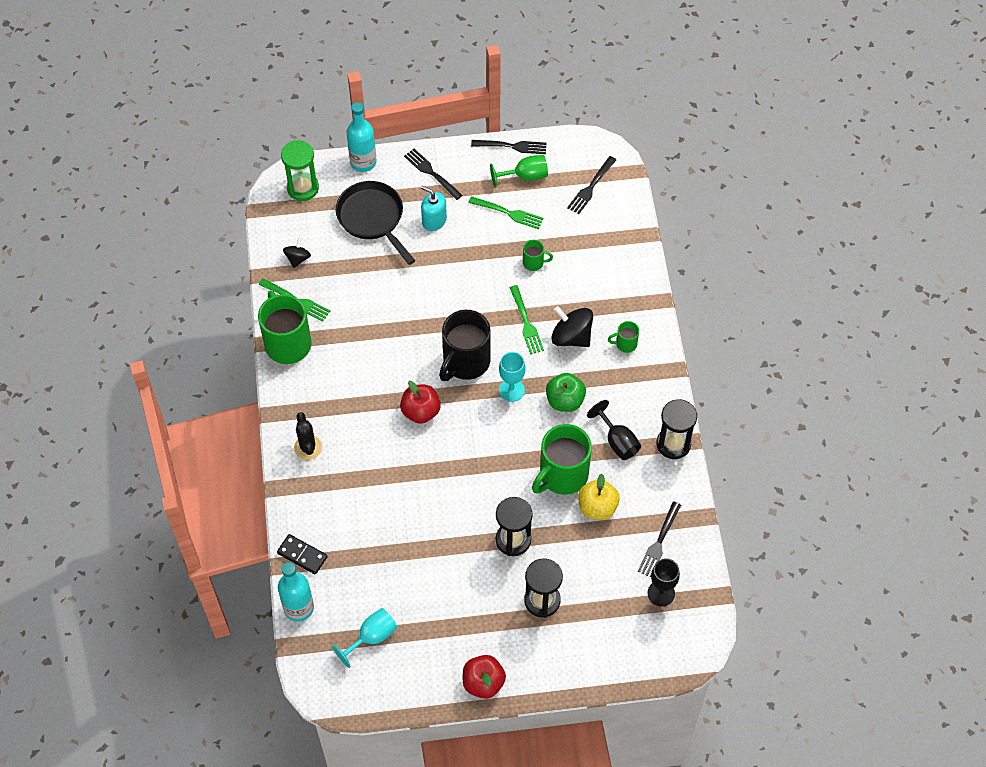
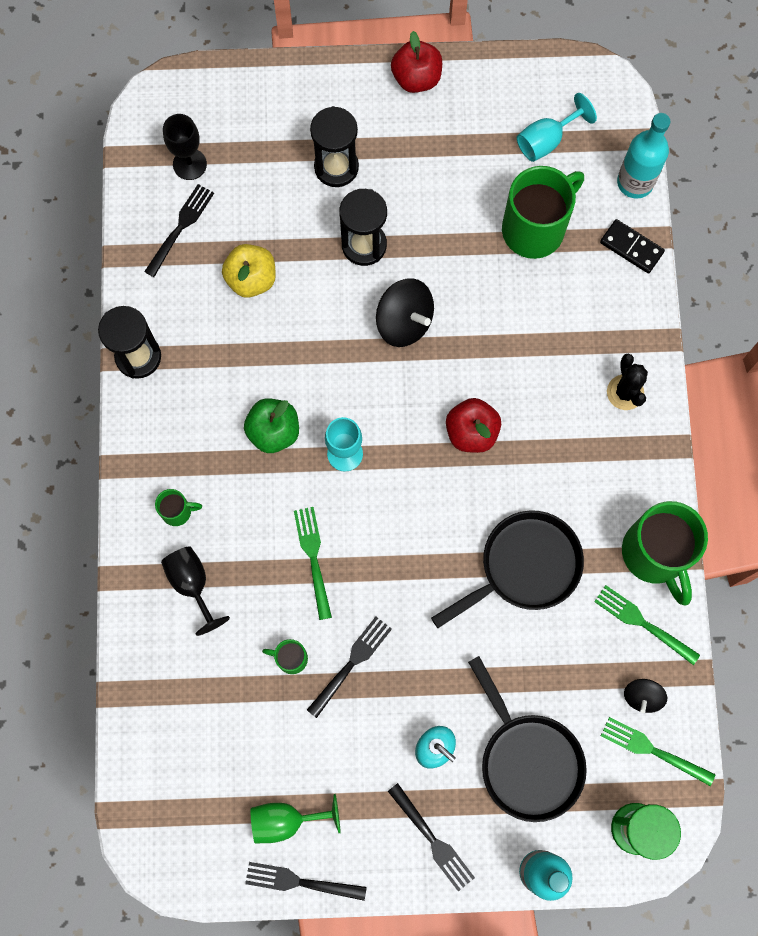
camera: 175 degrees left, 15 degrees up
black mug [439,310,491,381] -> none
green fork [468,196,543,229] -> green fork moved to [601,717,715,786]
green mug [532,424,592,495] -> green mug moved to [502,166,584,259]
black spinning top [551,306,593,347] -> black spinning top moved to [376,278,434,347]
black fork [567,156,616,214] -> black fork moved to [307,617,392,718]
black goblet [587,400,641,460] -> black goblet moved to [161,546,230,636]
none -> black pan [431,510,584,628]

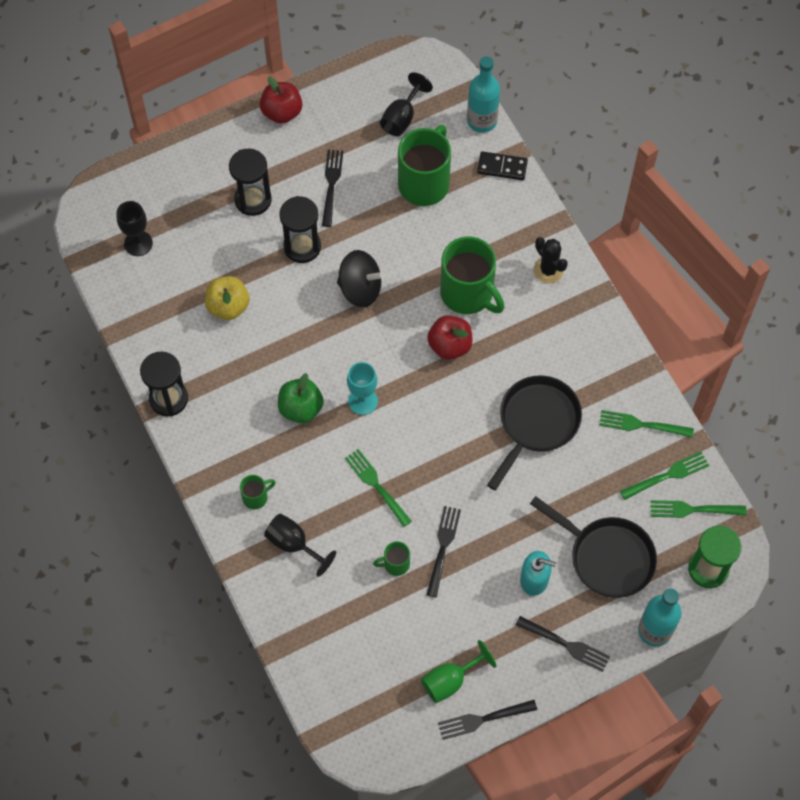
camera: 25 degrees left, 10 degrees down
black fork [144,184,214,277] -> black fork moved to [322,150,343,227]
turquoise goblet [517,93,597,162] -> black goblet [380,72,433,136]
green mug [622,501,708,606] -> green mug moved to [440,236,505,314]
black spinning top [624,679,667,713] -> green fork [620,452,709,500]

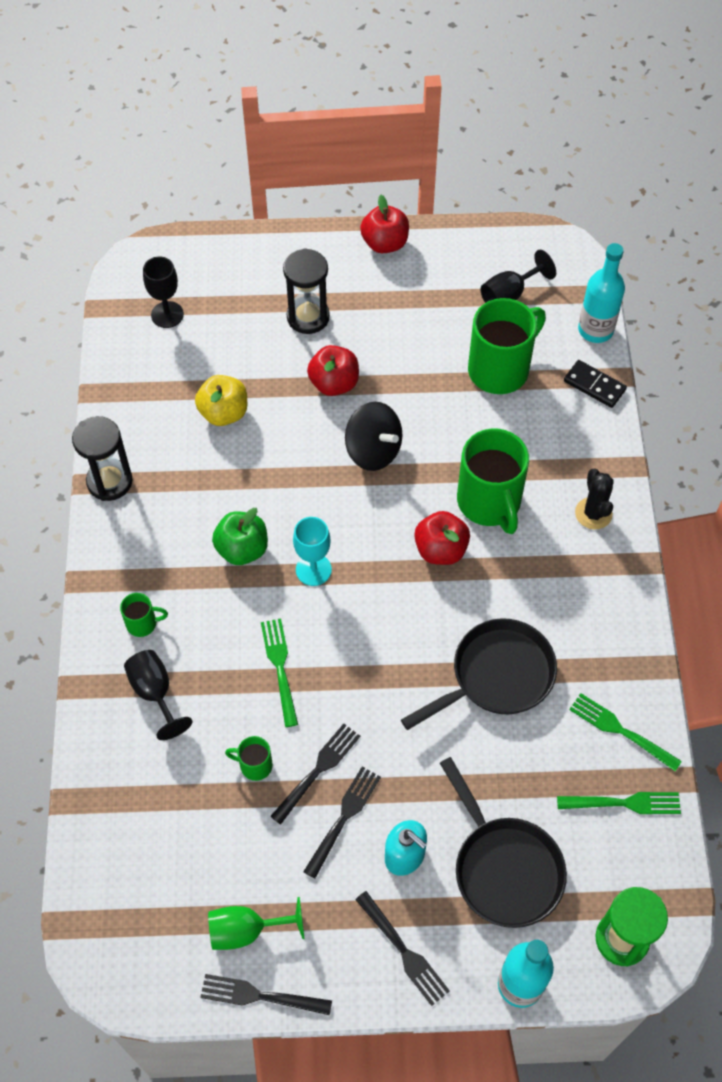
camera: 25 degrees right, 5 degrees down
black hourglass [279,196,321,263] -> red apple [307,345,359,396]
black fork [322,150,343,227] -> black fork moved to [303,767,381,879]
green fork [650,500,746,518] -> none

